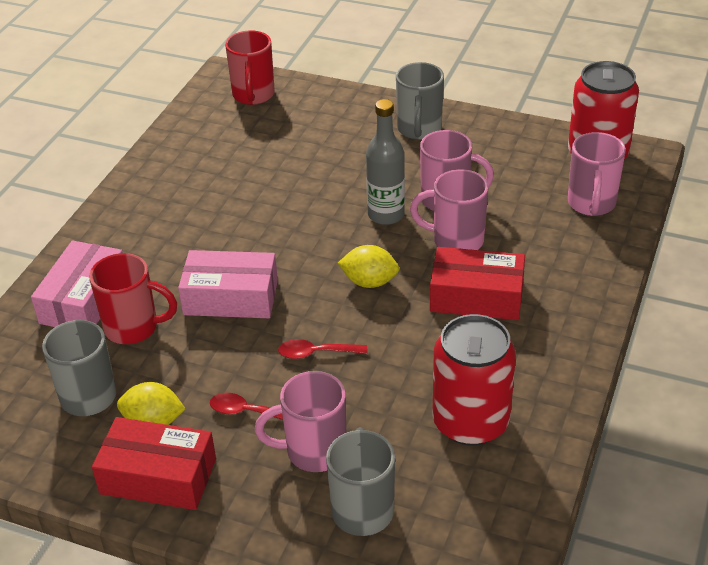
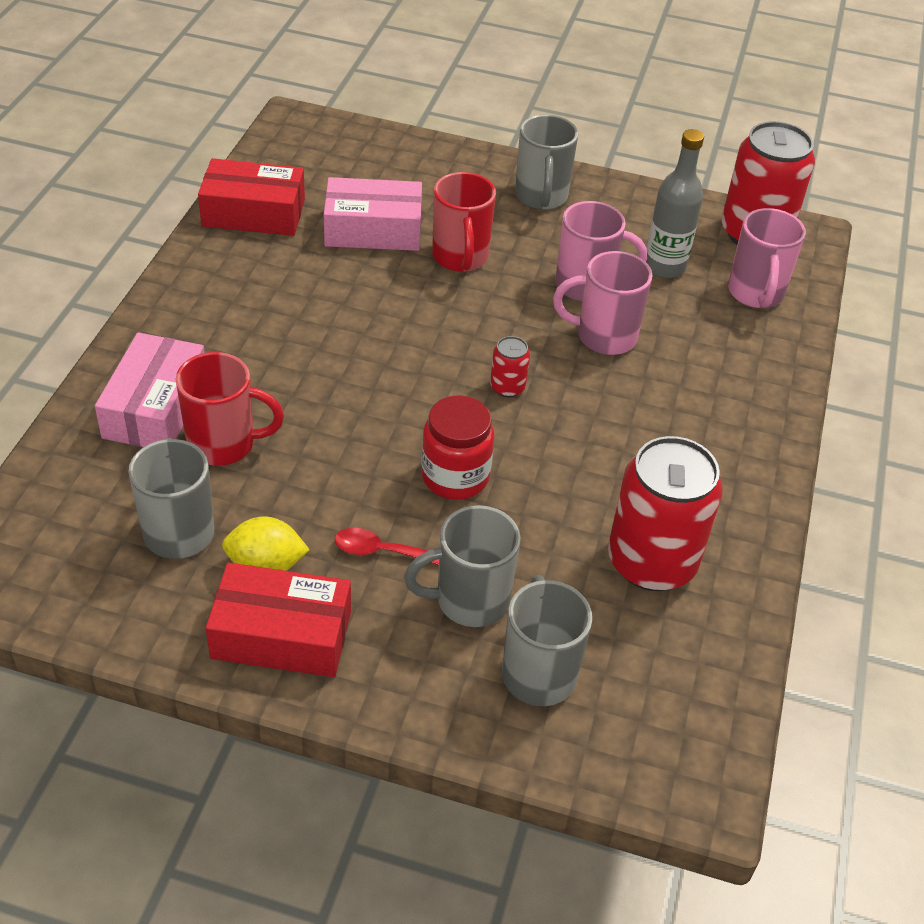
camera: 10 degrees left, 5 degrees up
pink box [178,250,278,318] -> pink box moved to [324,177,422,251]
red mug [225,30,275,105] -> red mug moved to [432,172,496,272]
pink mug [255,371,346,472] -> grey mug [404,505,521,627]
red spoon [278,339,367,359] -> red jar [421,396,495,500]
yellow lemon [338,245,399,288] -> red can [490,336,530,397]
grey bottle [366,99,405,225] -> grey bottle moved to [646,129,704,278]
red box [430,247,525,320] -> red box moved to [198,158,305,236]

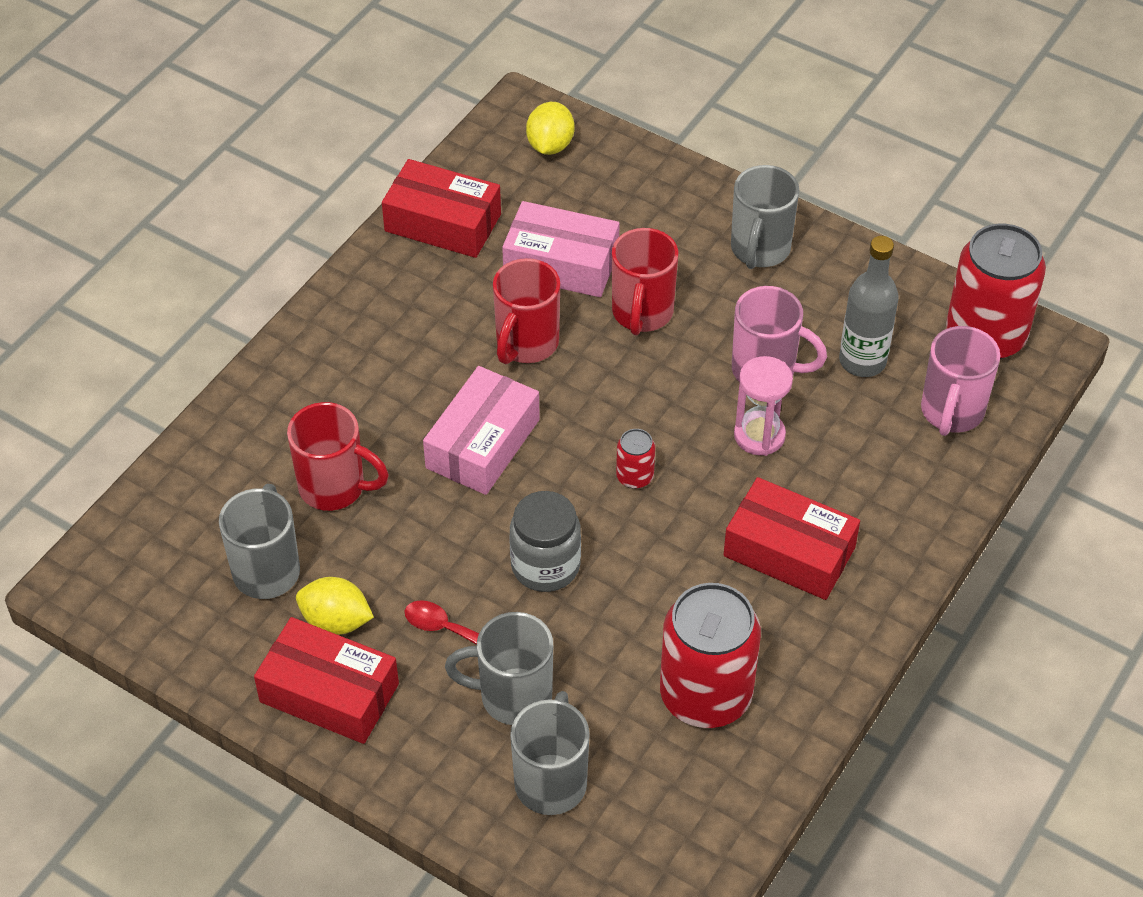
camera: 20 degrees right, 5 degrees up
pink box [95,332,205,447] -> pink box moved to [423,366,540,495]
red jar [421,396,495,500] -> grey jar [510,491,581,592]
pink mug [553,251,653,355] -> pink hourglass [734,356,793,456]
none -> red mug [493,258,560,364]
none -> yellow lemon [526,102,574,155]
none -> red box [724,477,860,600]

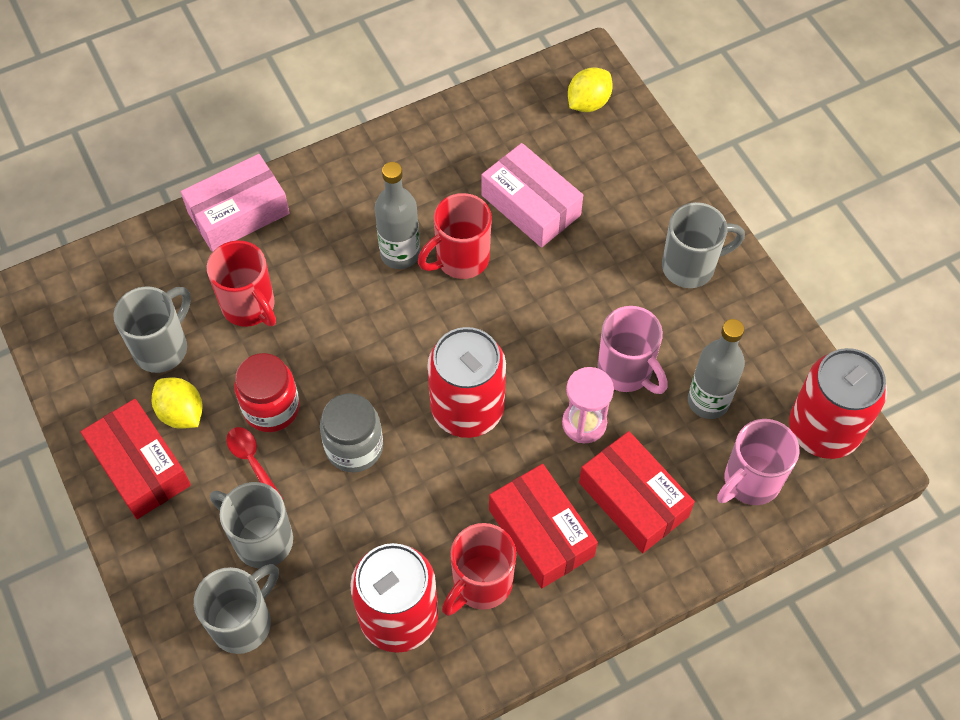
camera: 30 degrees right, 10 degrees up
red box [382,159,501,258] -> red box moved to [579,431,695,553]
pink box [423,366,540,495] -> pink box moved to [181,154,290,252]
red mug [612,228,679,335] -> red mug moved to [442,523,516,616]
red can [616,429,655,489] -> red can [427,327,506,438], size x2.29
grey mug [731,165,799,269] -> grey mug turned 150 degrees counterclockwise [662,202,745,288]
none -> red jar [234,353,300,432]
none -> grey bottle [375,162,420,269]

